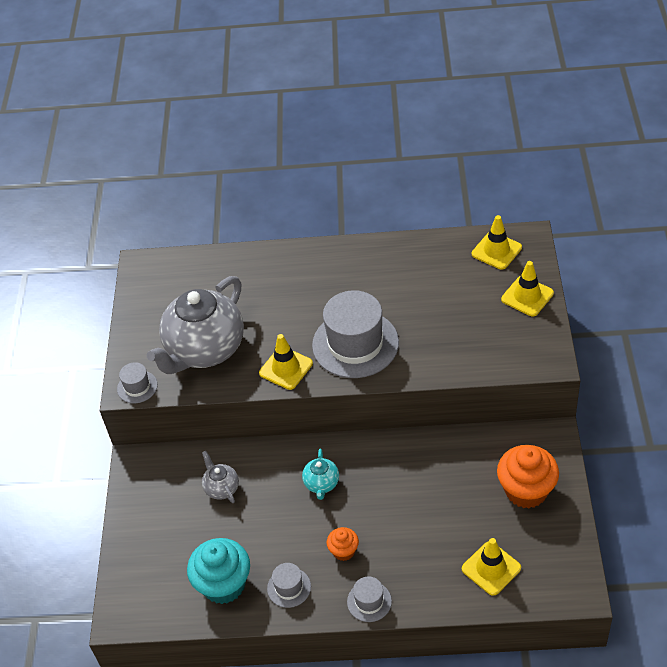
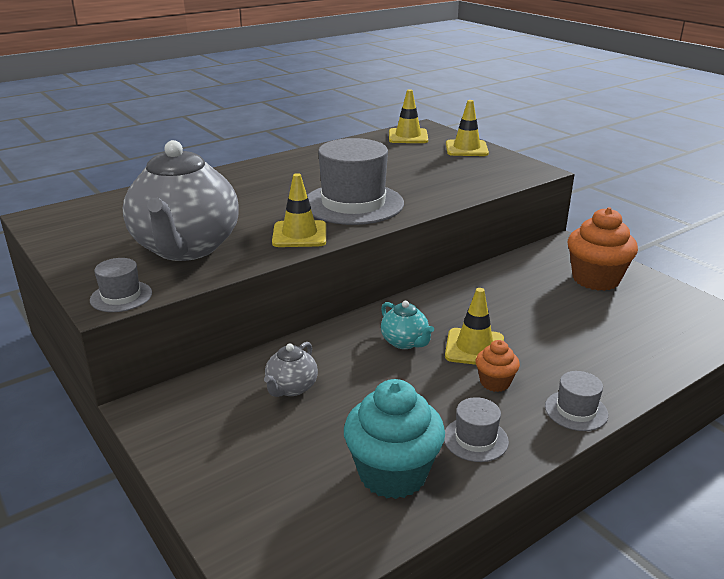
camera: 40 degrees left, 20 degrees down
grey teapot [202,451,239,503] -> grey teapot turned 90 degrees counterclockwise [264,342,318,397]
yellow traffic cone [462,538,521,596] -> yellow traffic cone moved to [445,288,504,365]

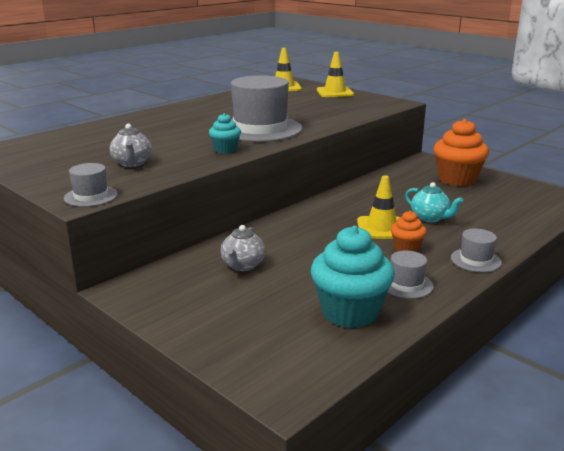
camera: 10 degrees left, 5 degrees down
grey teapot [123,140,239,261] -> grey teapot [110,124,152,167], size x0.43
yellow traffic cone [272,173,326,247] -> turquoise cupcake [209,113,241,153]
turquoise teapot [381,301,434,349] -> turquoise teapot moved to [405,182,463,222]

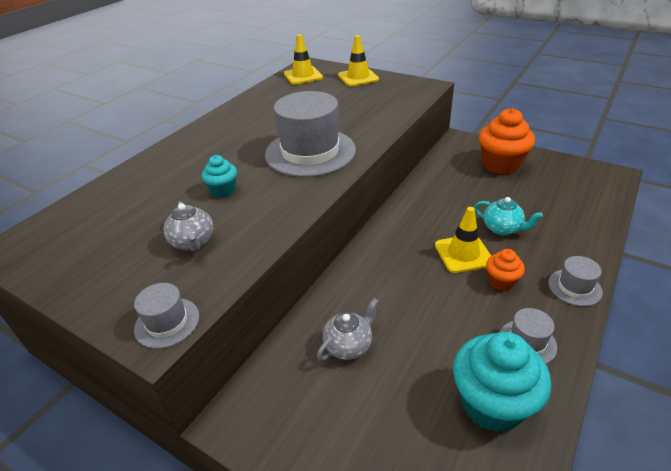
camera: 10 degrees left, 15 degrees up
turquoise cupcake [209,113,241,153] -> turquoise cupcake moved to [202,155,237,197]
grey teapot [221,225,265,271] -> grey teapot turned 135 degrees counterclockwise [317,298,378,361]

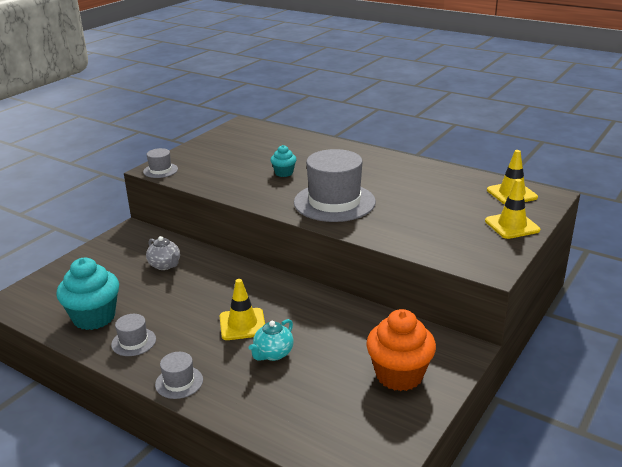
camera: 90 degrees right, 10 degrees down
grey teapot [163,201,213,252] -> none
orange cupcake [486,249,525,291] -> none

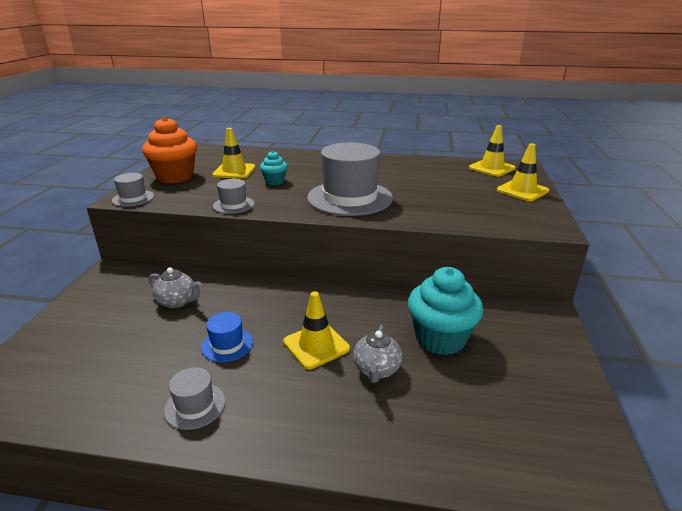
camera: 25 degrees left, 0 degrees up
turquoise cupcake [56,258,119,330] -> turquoise cupcake moved to [408,267,483,355]
grey hat [155,352,203,399] -> grey hat moved to [213,179,255,214]
turquoise teapot [249,319,294,361] -> grey teapot [353,325,402,383]
orange cupcake [366,309,436,391] -> orange cupcake moved to [142,116,197,184]
none -> blue hat [201,312,253,362]
none -> yellow traffic cone [212,128,256,179]

